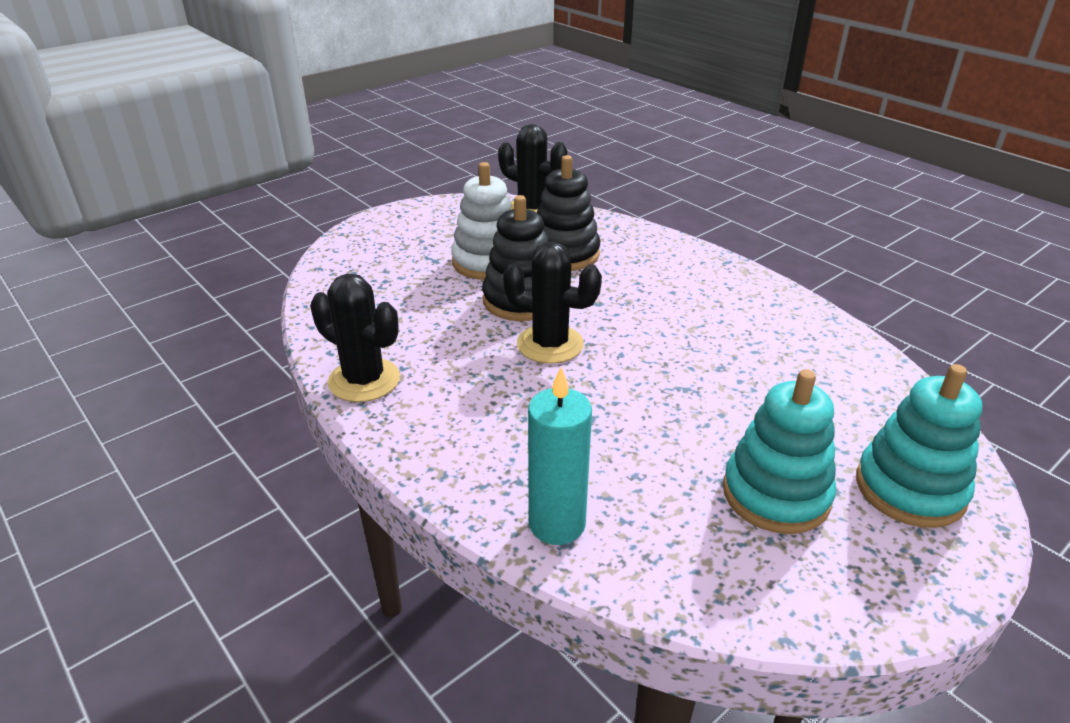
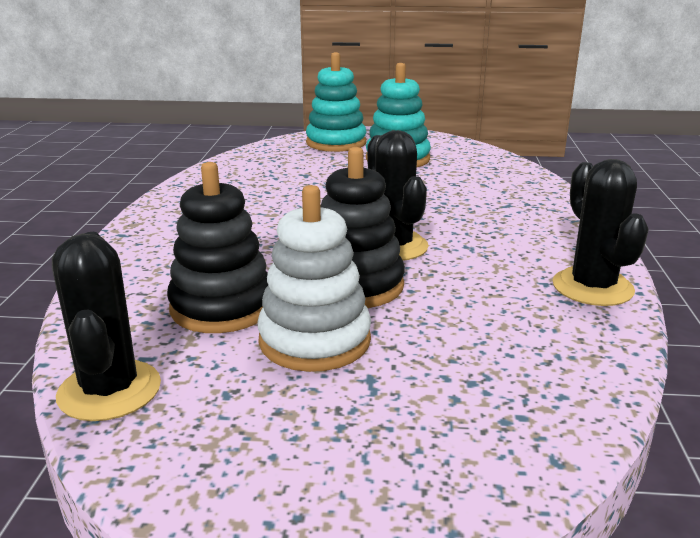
camera: 135 degrees left, 10 degrees down
turquoise candle [528,367,592,545] -> none

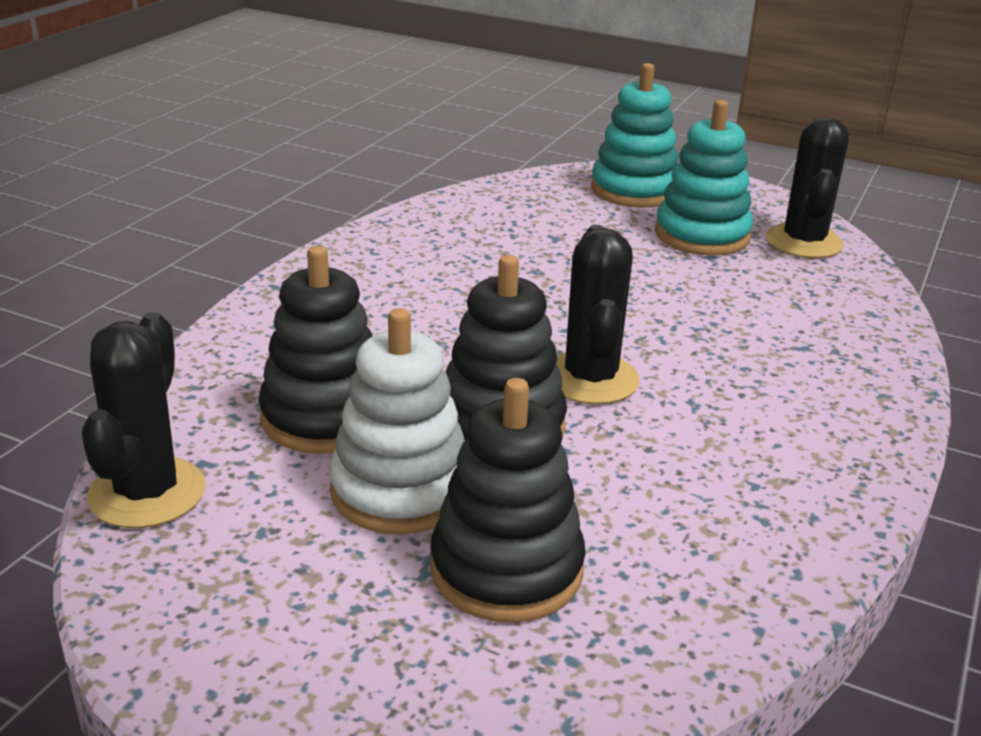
camera: 20 degrees right, 5 degrees up
black cactus [552,159,649,306] -> black cactus moved to [766,117,849,258]
none -> black stacking toy [430,378,586,623]

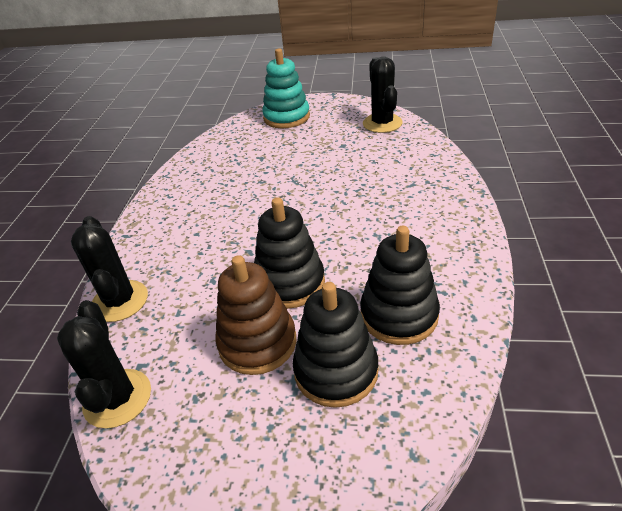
camera: 15 degrees left, 10 degrees up
black stacking toy [259,246,373,454] -> black stacking toy moved to [360,226,440,345]
white stacking toy [329,308,465,534] -> brown stacking toy [215,255,297,375]
black cactus [556,225,639,404] -> black cactus moved to [71,216,148,322]
turquoise stacking toy [655,100,753,255] -> none

